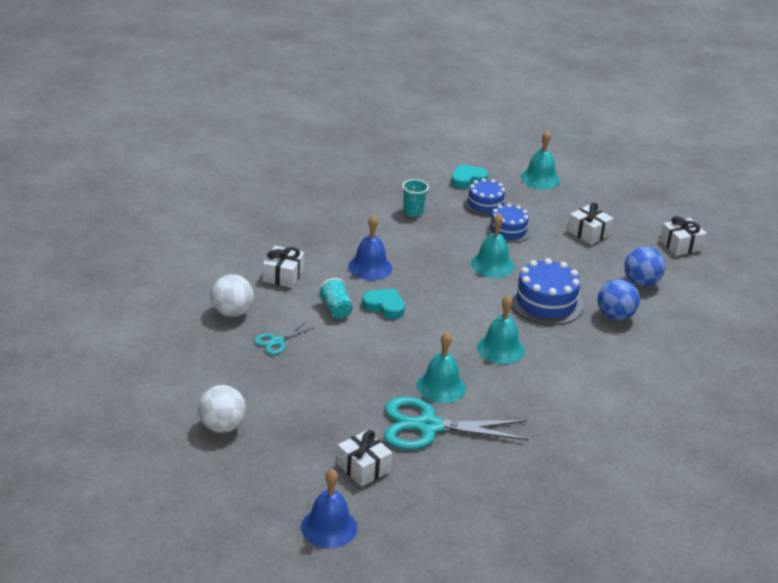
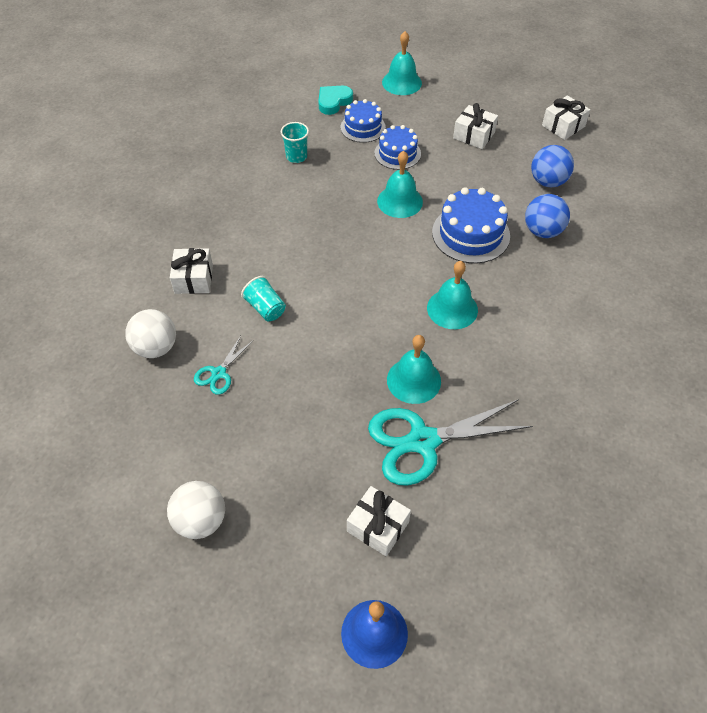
camera: 15 degrees left, 20 degrees up
blue bell [348,215,392,280] -> none
turquoise heart [362,289,405,319] -> none

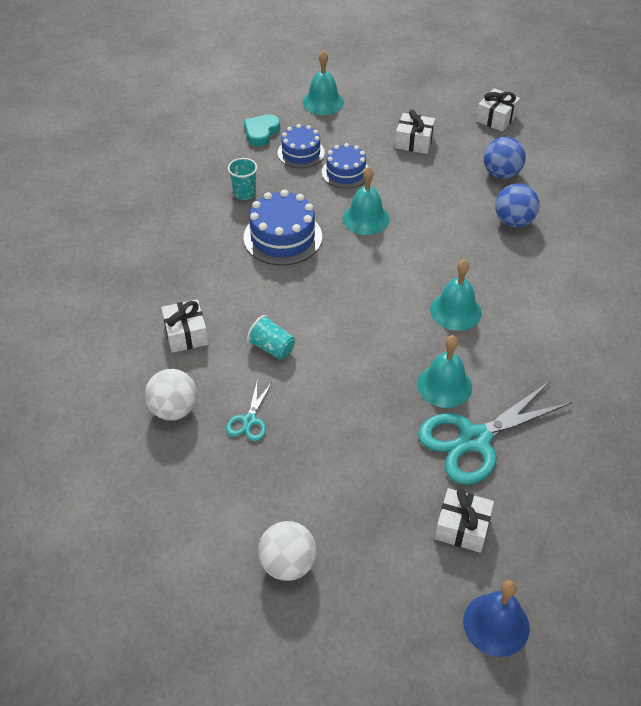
camera: 15 degrees left, 5 degrees down
blue cake [432,187,510,264] -> blue cake moved to [244,190,322,265]

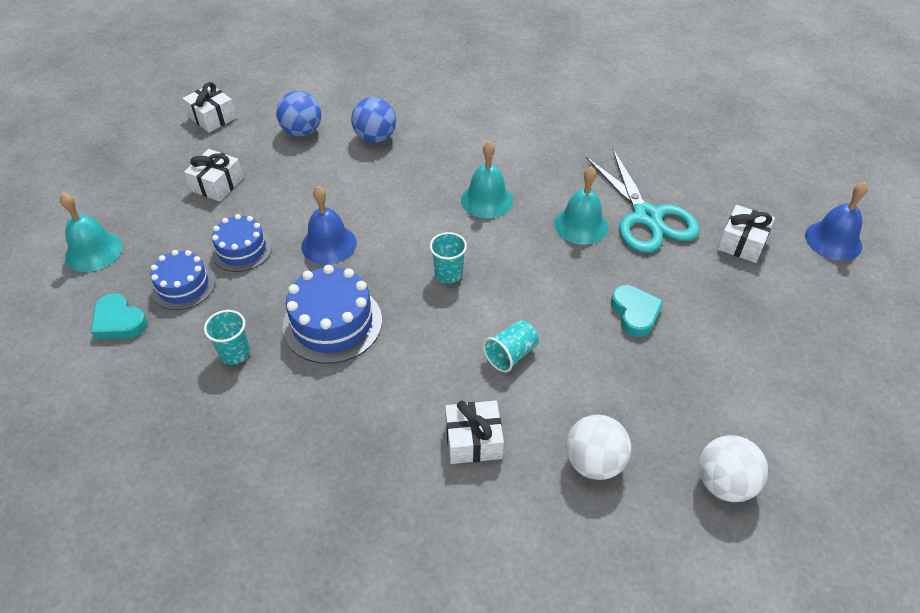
camera: 80 degrees left, 0 degrees up
turquoise scissors [226,379,272,441] -> none
white ball [258,521,317,581] -> white ball moved to [699,435,768,502]
turquoise bell [343,166,390,235] -> blue bell [301,186,357,265]
none -> turquoise cup [430,232,467,284]
none -> turquoise heart [611,285,663,337]

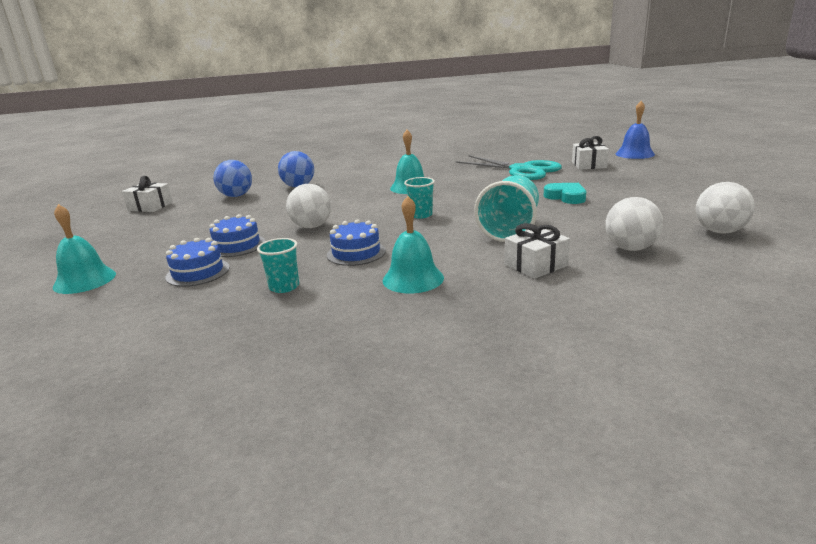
camera: 25 degrees left, 25 degrees down
turquoise heart [91,293,147,340] -> none
white gift [184,149,243,202] -> none
blue cake [283,265,382,364] -> blue cake [327,219,386,266], size x0.65
blue bell [301,186,357,265] -> white ball [286,184,331,228]
turquoise cup [483,320,539,373] -> turquoise cup [474,175,539,242], size x1.79
turquoise bell [554,166,608,245] -> turquoise bell moved to [383,196,444,293]

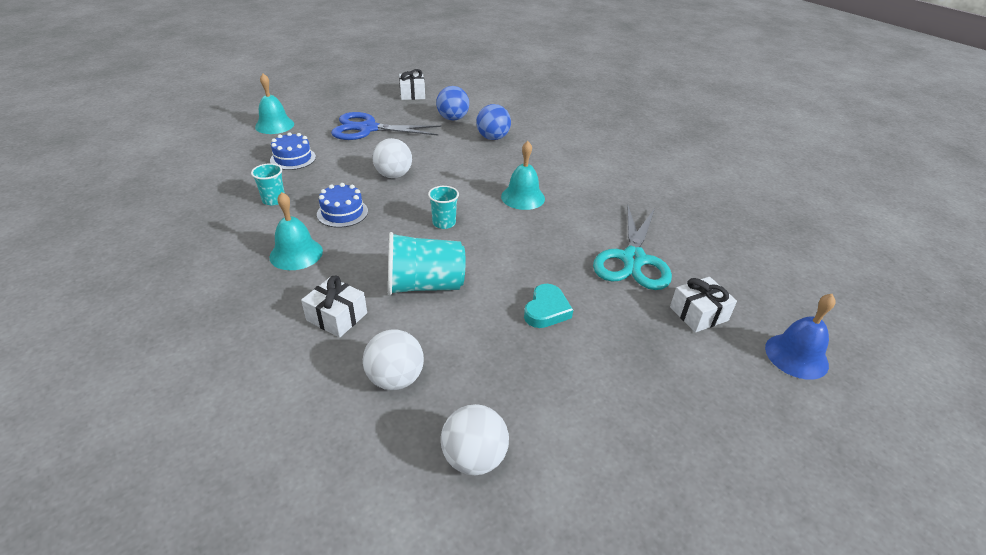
camera: 60 degrees right, 15 degrees up
blue cake [209,214,265,257] -> none
none -> blue scissors [331,112,441,140]

